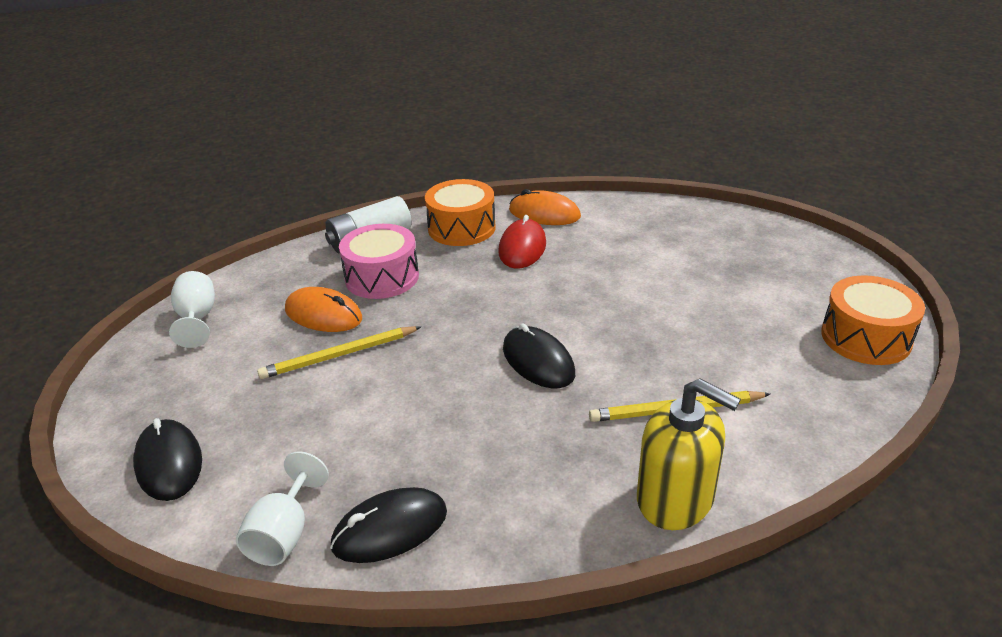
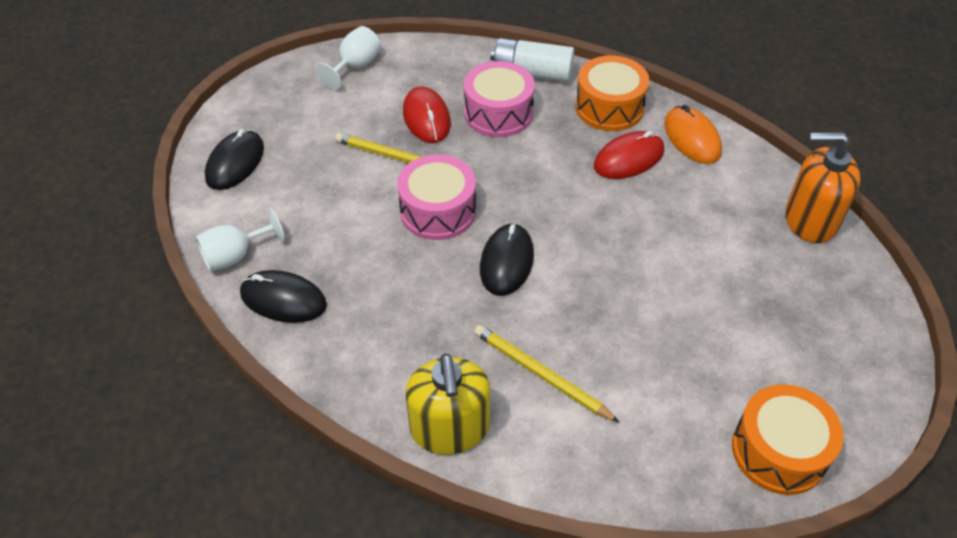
camera: 45 degrees right, 15 degrees up
orange mouse [285,287,362,332] -> red mouse [403,87,451,143]
none -> pink drum [397,154,476,240]
none -> orange soap dispenser [785,132,861,243]

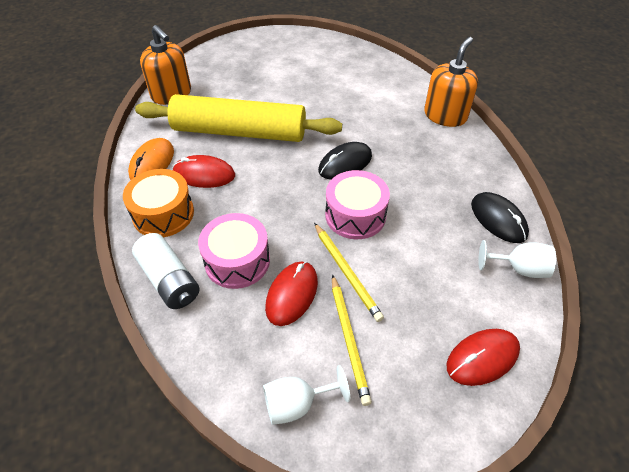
camera: 140 degrees left, 0 degrees up
black mouse [205,129,264,190] -> red mouse [447,329,520,386]
yellow soap dispenser [405,354,490,455] -> orange soap dispenser [424,37,478,127]
yellow pencil [474,325,619,422] -> yellow pencil moved to [332,274,372,406]
orange drum [732,384,844,495] -> none
none -> yellow rolling pin [135,94,342,142]

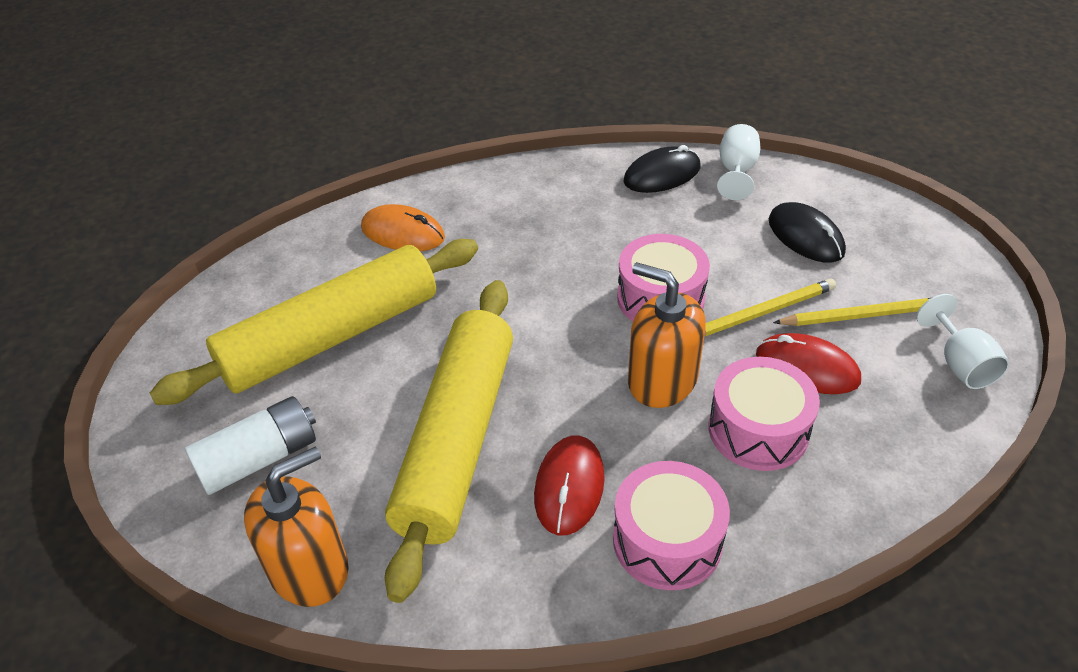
camera: 85 degrees left, 5 degrees down
orange drum [123,169,194,237] -> pink drum [613,461,730,590]
orange mouse [128,138,174,180] -> orange mouse moved to [361,204,445,251]
white battery [132,233,200,309] -> white battery moved to [185,396,316,495]
black mouse [318,142,372,180] -> black mouse moved to [769,202,846,263]
orange soap dispenser [424,37,478,127] -> orange soap dispenser moved to [628,262,706,408]
red mouse [447,329,520,386] -> none
none -> yellow rolling pin [150,239,478,405]

